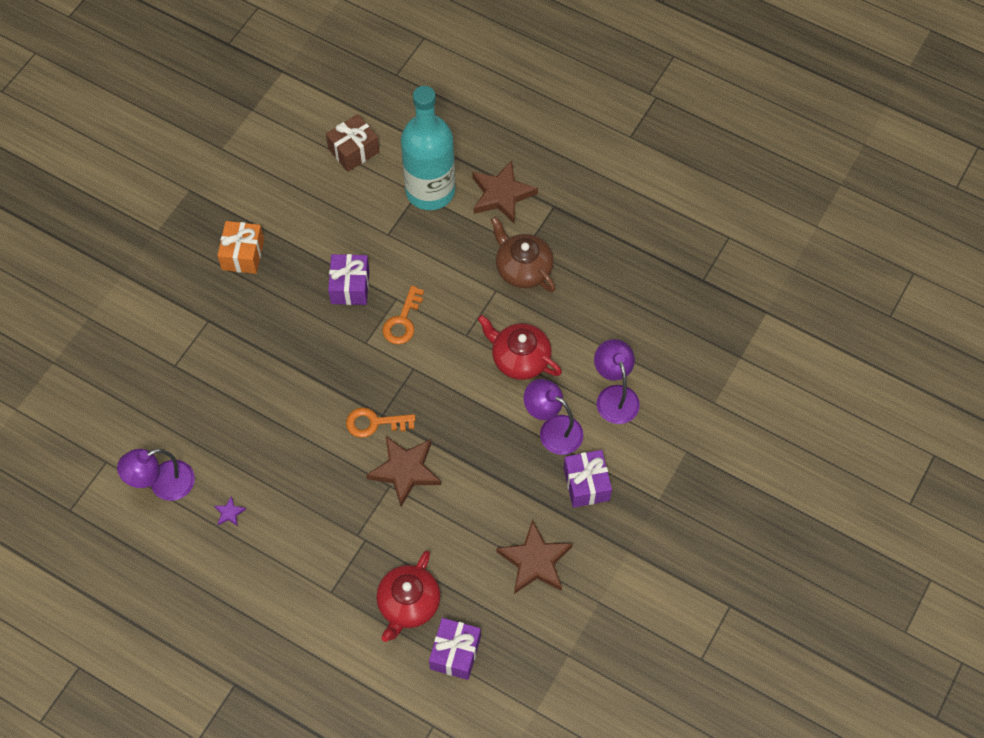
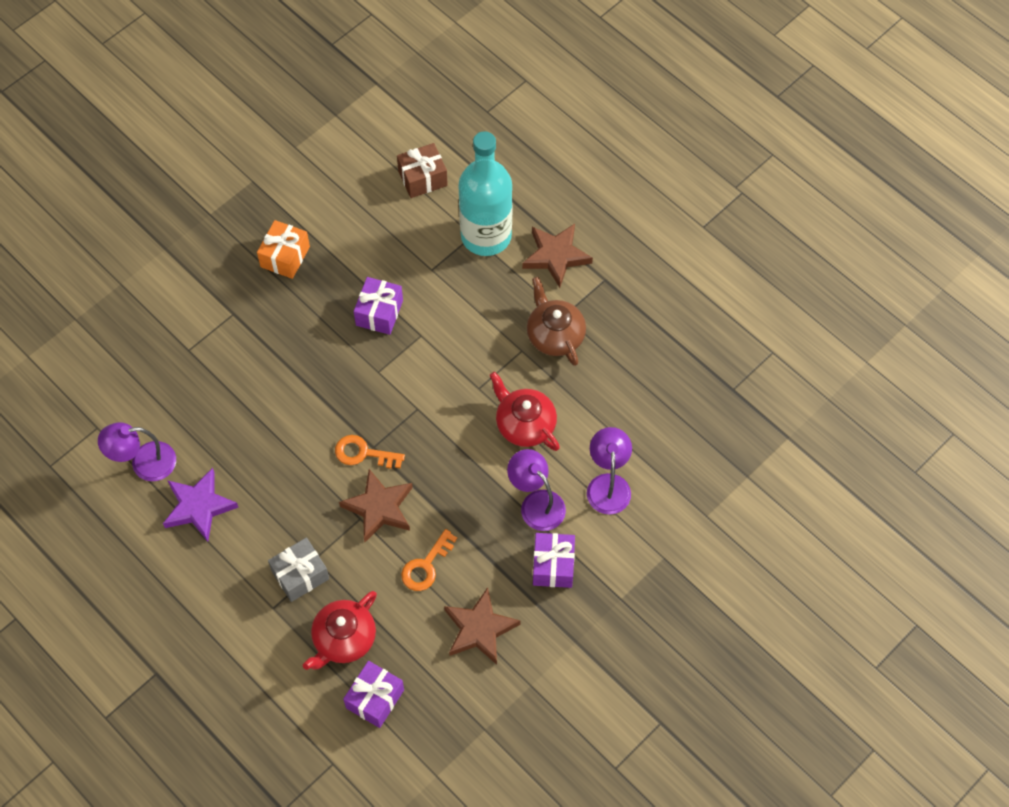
camera: 15 degrees right, 0 degrees up
purple star [214,496,246,526] -> purple star [163,468,239,542], size x2.38
orange key [383,286,424,344] -> orange key moved to [401,529,457,591]
none -> grey gift [268,538,329,602]

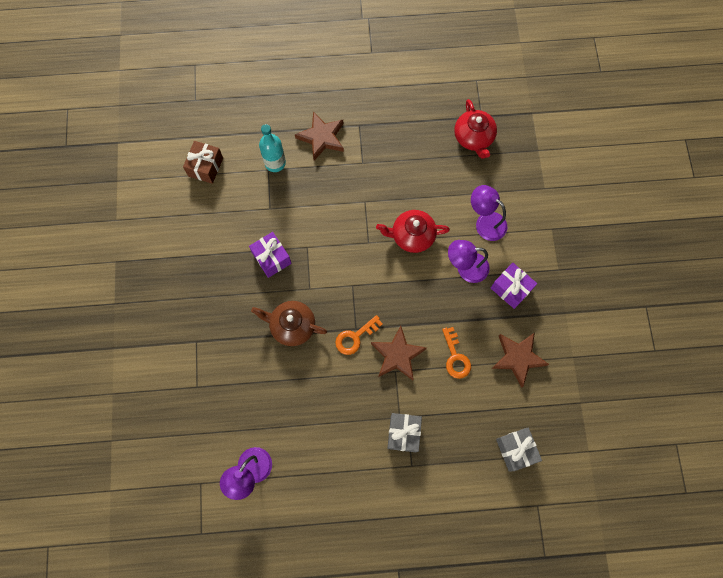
camera: 50 degrees left, 10 degrees up
purple star [163,468,239,542] -> none
orange gift [257,220,310,279] -> none
red teapot [303,591,377,670] -> red teapot moved to [454,99,497,159]
purple gift [343,661,404,728] -> grey gift [496,427,542,472]
turquoise bottle [458,131,512,256] -> turquoise bottle [259,124,286,172], size x0.56
brown teapot [527,277,586,366] -> brown teapot moved to [251,301,327,346]

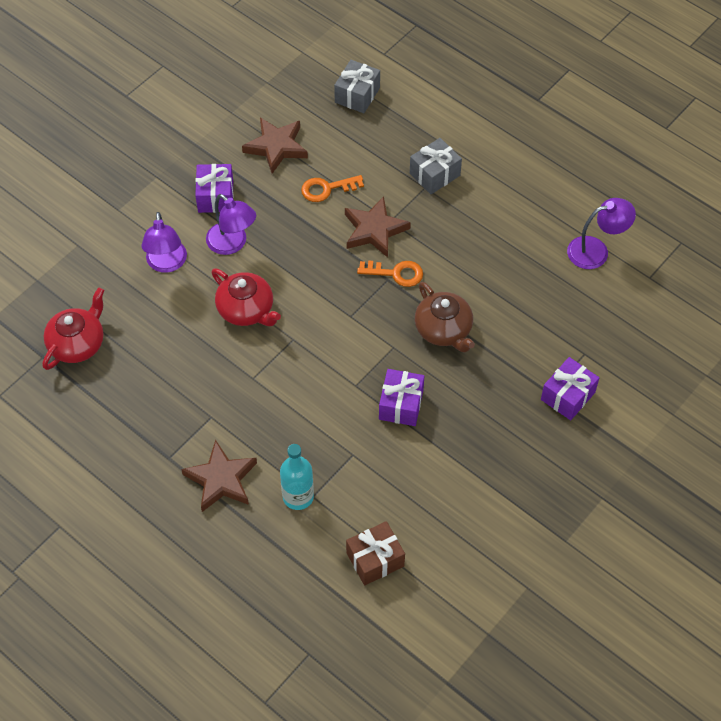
camera: 135 degrees left, 15 degrees down
orange key [442,327,471,379] -> orange key turned 135 degrees counterclockwise [301,175,364,202]
none -> purple gift [541,357,599,420]

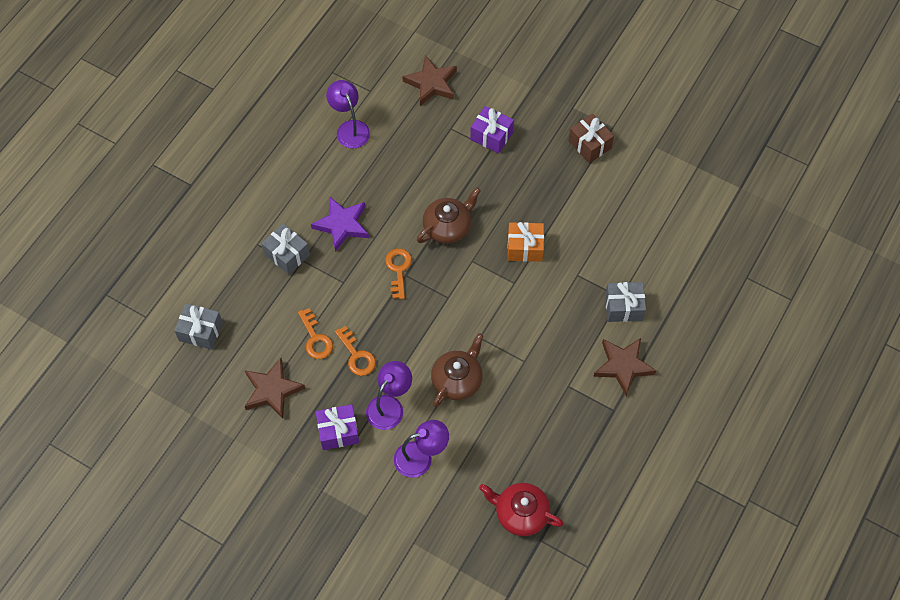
camera: 100 degrees left, 5 degrees up
red teapot [211,268,281,326] -> brown teapot [431,333,483,407]
turquoise bottle [280,444,314,510] -> grey gift [605,282,646,322]
brown star [345,196,411,258] -> brown star moved to [402,55,457,106]
brown gift [346,521,405,586] -> brown gift moved to [569,114,614,163]
purple gift [379,369,424,426] -> orange gift [507,222,544,262]
none -> purple star [311,196,369,252]
none -> orange key [335,326,376,376]

